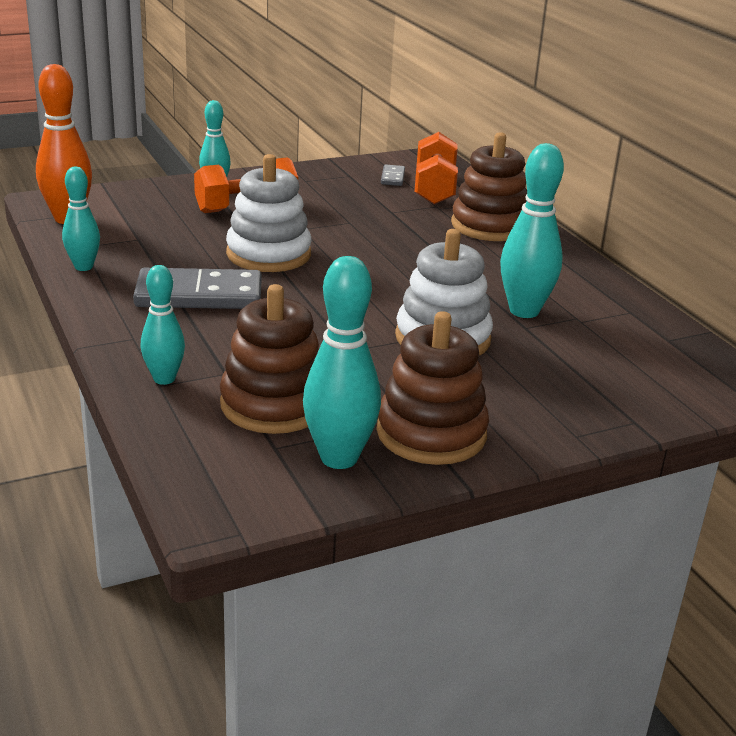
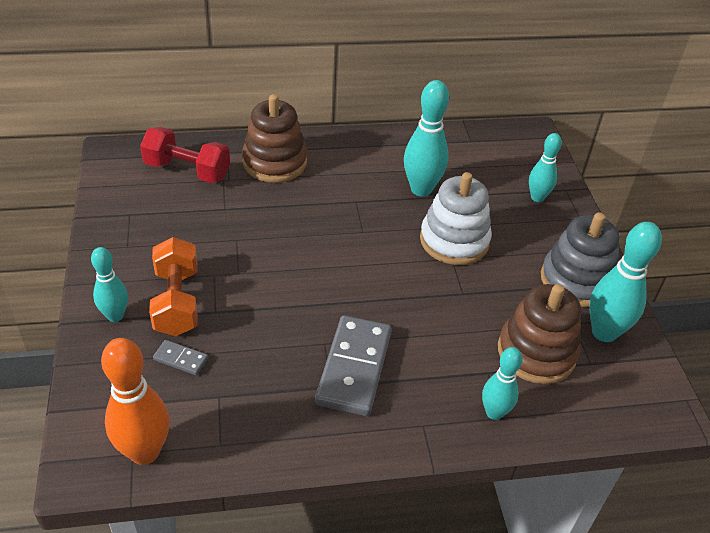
camera: 75 degrees left, 15 degrees up
turquoise bowling pin [62,167,100,271] -> turquoise bowling pin moved to [529,133,562,202]
white stacking toy [226,154,312,272] -> none
brown stacking toy [377,311,489,465] -> grey stacking toy [541,212,620,307]
grey domino [381,164,405,186] -> grey domino moved to [153,340,208,375]
orange dumbbell [414,132,458,205] -> red dumbbell [140,127,230,183]

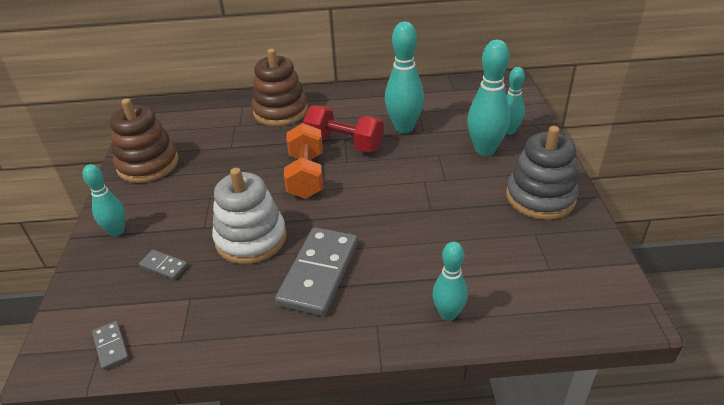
camera: 10 degrees right, 5 degrees down
orange bowling pin [101,338,169,465] -> grey domino [92,321,129,370]
red dumbbell [140,127,230,183] -> red dumbbell moved to [303,105,383,152]
orange dumbbell [149,237,197,336] -> orange dumbbell moved to [284,123,323,199]
white stacking toy [420,172,492,265] -> white stacking toy moved to [212,168,287,264]
brown stacking toy [498,284,581,384] -> brown stacking toy moved to [110,99,179,183]
turquoise bowling pin [589,222,662,342] -> turquoise bowling pin moved to [467,40,510,156]

